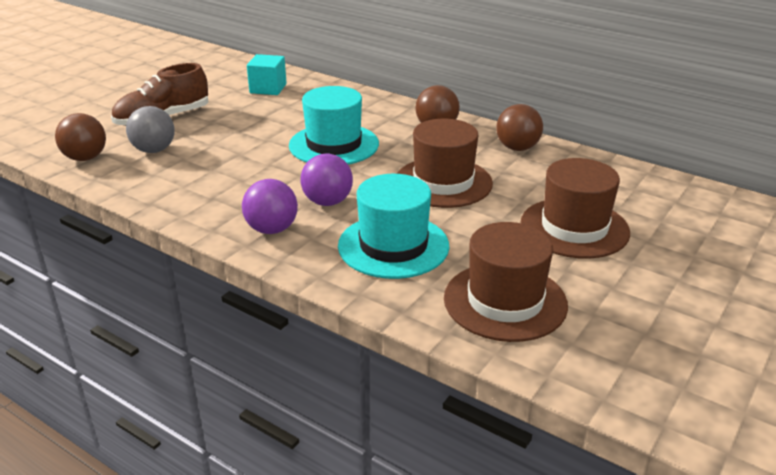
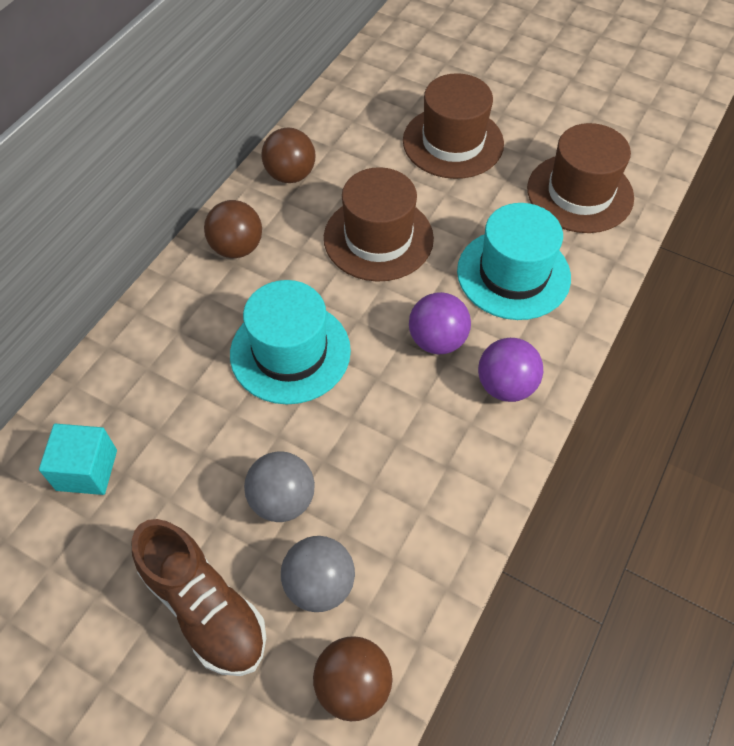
camera: 95 degrees left, 25 degrees up
none -> grey ball [244,451,315,522]

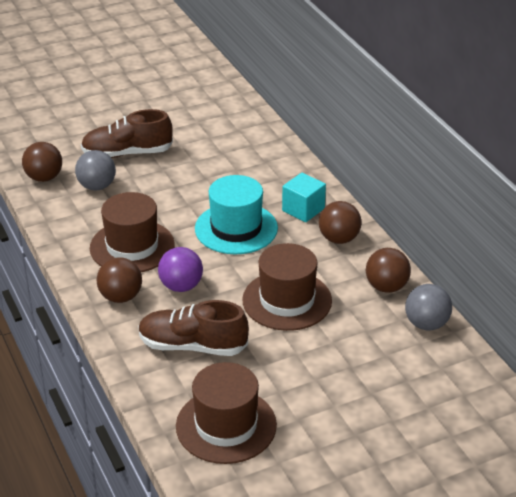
camera: 125 degrees right, 20 degrees down
turquoise cube [39,424,117,495] -> turquoise cube moved to [282,173,326,222]
grey ball [244,451,315,522] -> grey ball moved to [405,284,452,331]
brown hat [403,73,504,179] -> brown hat moved to [90,192,175,272]
turquoise hat [457,203,571,320] -> brown shoe [138,300,249,356]
purple ball [478,338,543,402] -> brown ball [96,257,142,303]

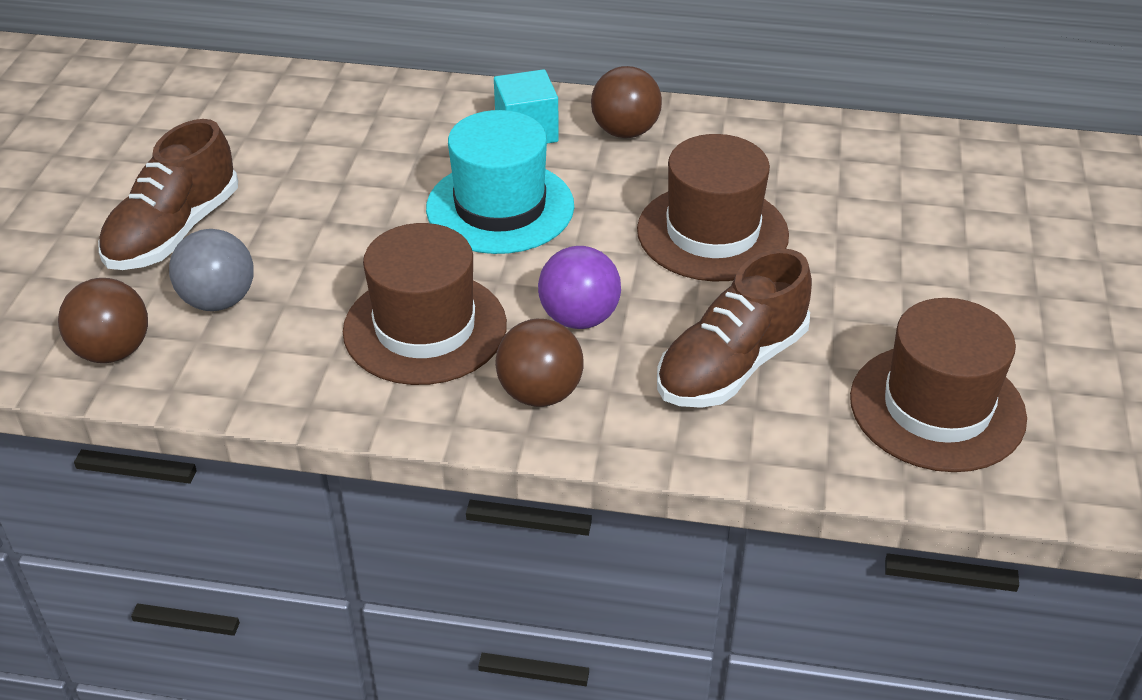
camera: 55 degrees left, 5 degrees up
brown ball [366,248,411,293] -> none
grey ball [405,284,452,331] -> none

